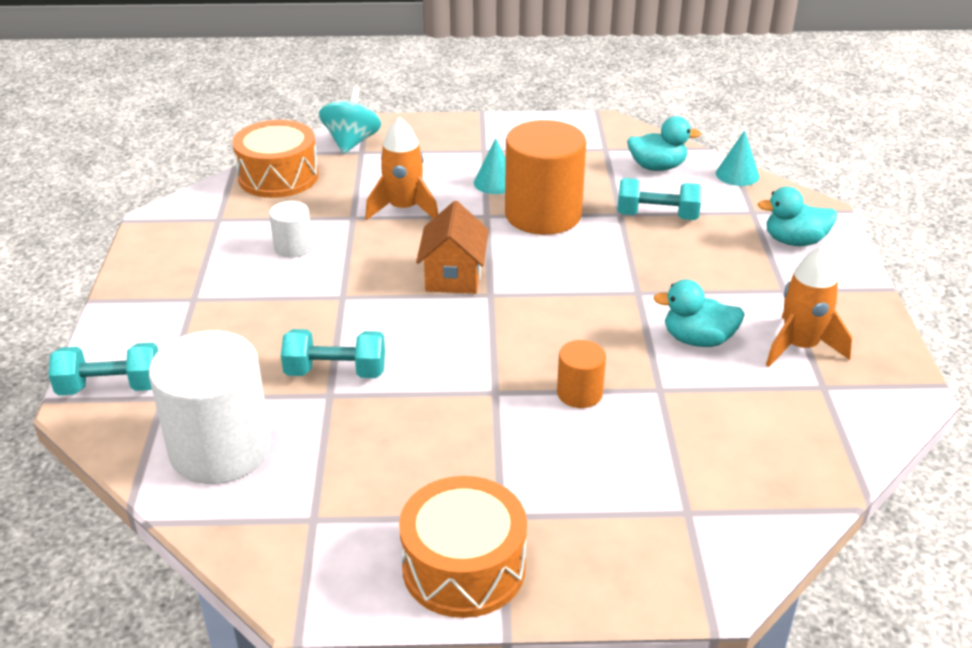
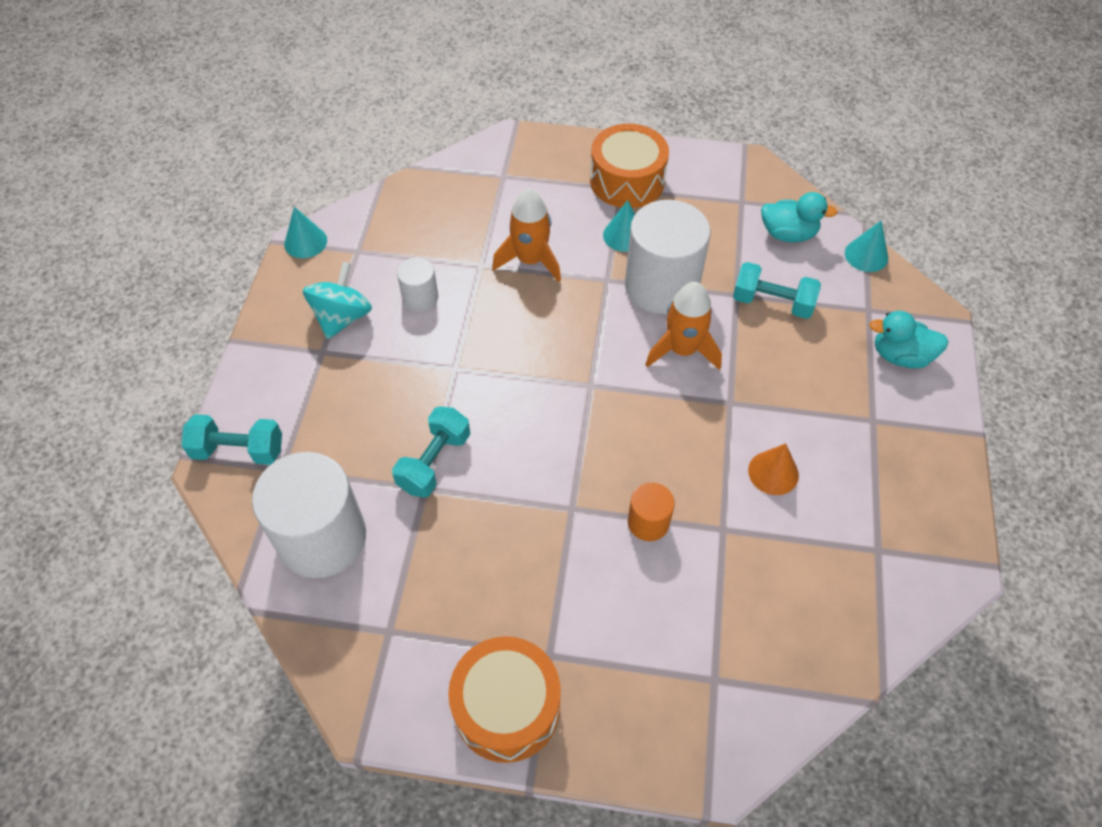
camera: 10 degrees right, 20 degrees up
orange drum [232,120,319,198] -> orange drum moved to [590,124,669,208]
turquoise dumbbell [281,329,385,378] -> turquoise dumbbell turned 75 degrees counterclockwise [392,406,470,498]
turquoise spinning top [319,86,381,154] -> turquoise spinning top moved to [303,262,372,339]
orange house [416,201,489,294] -> none
orange cylinder [505,120,586,235] -> white cylinder [625,200,711,314]
turquoise duck [653,279,745,347] -> orange cone [748,443,799,495]
orange rocket [766,246,852,367] -> orange rocket moved to [645,282,722,370]
none -> turquoise cone [284,207,327,258]

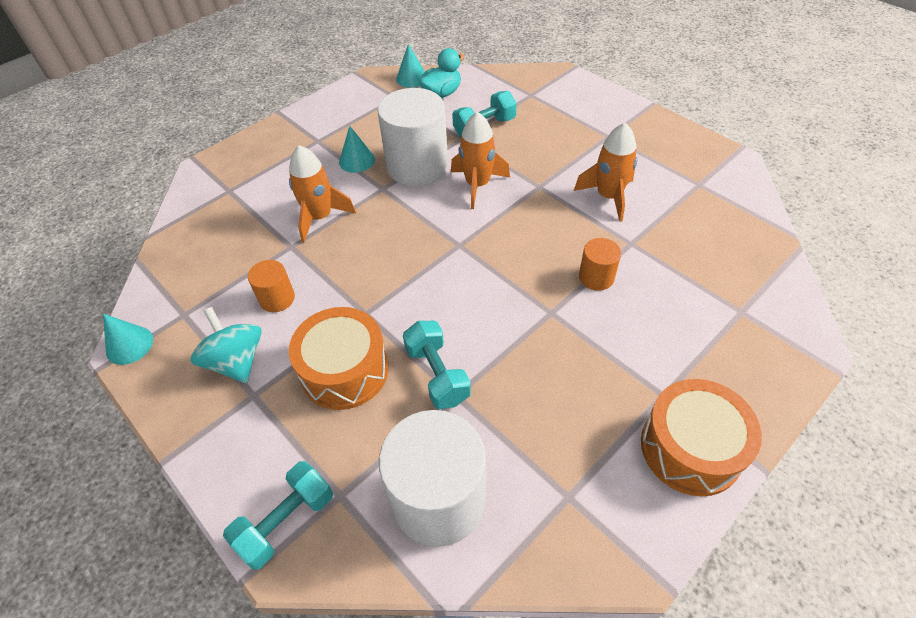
camera: 50 degrees left, 5 degrees down
white cylinder [397,258,438,311] -> orange cylinder [248,260,295,312]
orange drum [590,124,669,208] -> orange drum moved to [289,307,389,410]
orange cone [748,443,799,495] -> orange rocket [574,123,638,222]
turquoise cone [845,220,888,272] -> turquoise cone moved to [396,44,425,88]
turquoise duck [869,311,948,369] -> none

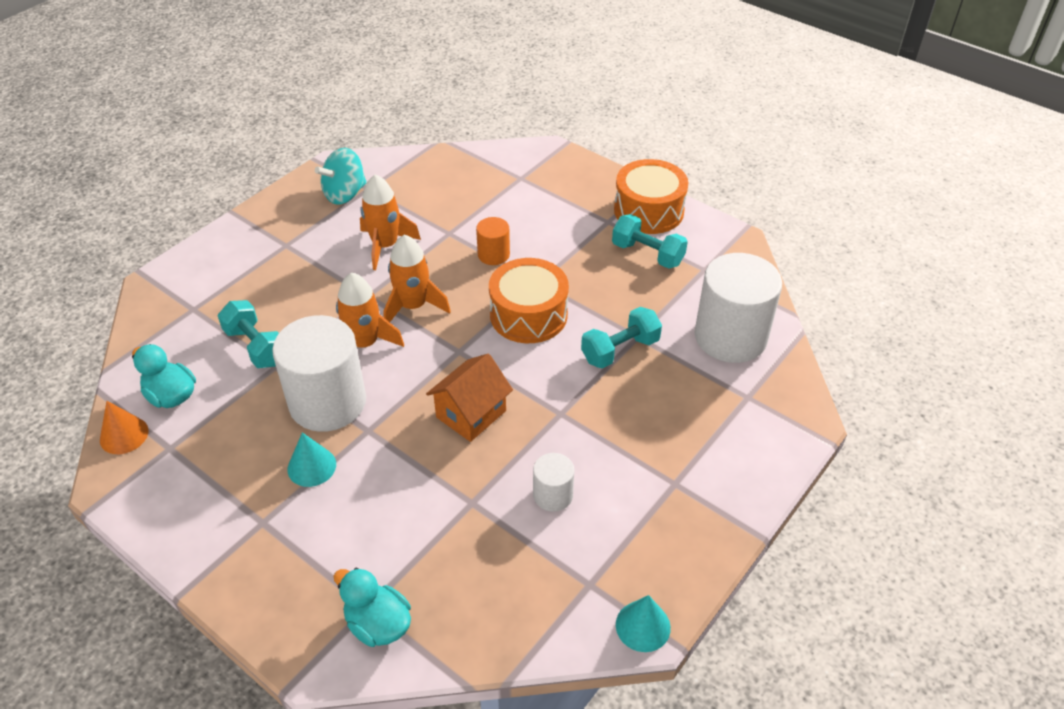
camera: 100 degrees left, 5 degrees down
turquoise spinning top [190,307,262,383] -> turquoise spinning top moved to [315,148,367,205]
turquoise dumbbell [223,461,333,570] -> turquoise dumbbell moved to [612,214,688,269]
orange cylinder [248,260,295,312] -> white cylinder [533,453,575,512]
orange rocket [289,145,356,242] -> orange rocket moved to [383,234,451,322]
orange drum [289,307,389,410] -> orange drum moved to [489,258,569,343]
turquoise cone [396,44,425,88] -> orange cone [100,401,149,454]
none -> turquoise duck [334,568,411,647]
none -> orange house [426,354,513,442]

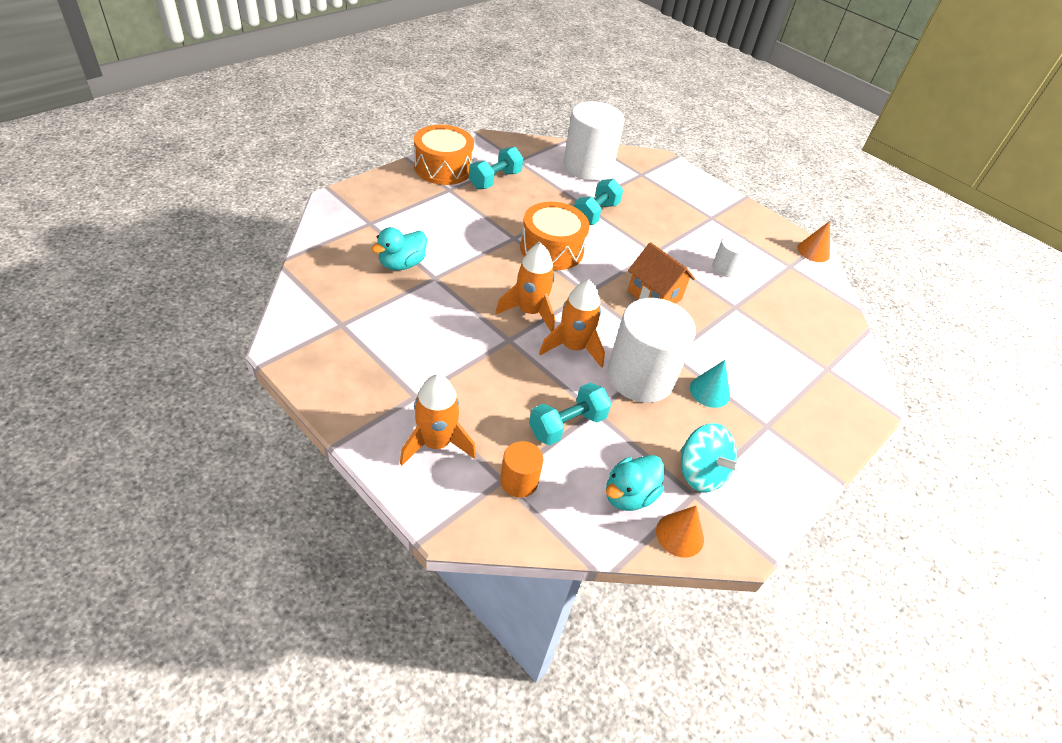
camera: 90 degrees left, 0 degrees up
turquoise spinning top [315,148,367,205] -> turquoise spinning top moved to [681,423,741,493]
turquoise duck [334,568,411,647] -> turquoise duck moved to [371,227,427,270]
orange rocket [360,174,421,270] -> orange rocket moved to [400,375,476,465]
orange cylinder [476,217,510,265] -> orange cylinder moved to [500,441,543,498]
turquoise dumbbell [581,307,662,368] -> turquoise dumbbell turned 60 degrees clockwise [574,179,623,225]
turquoise cone [616,595,671,652] -> orange cone [798,221,830,262]

